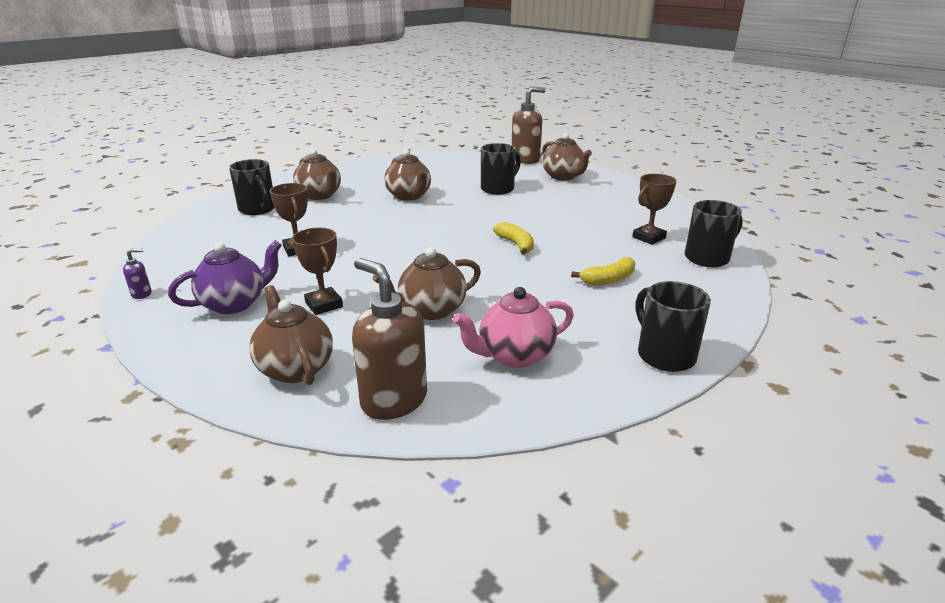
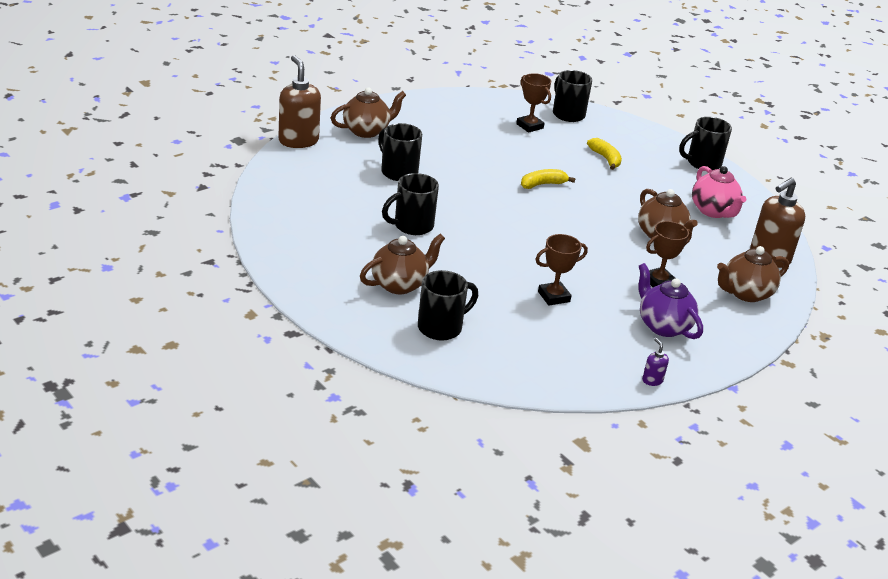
camera: 90 degrees left, 5 degrees up
brown teapot [384,149,431,201] -> black mug [382,173,439,235]

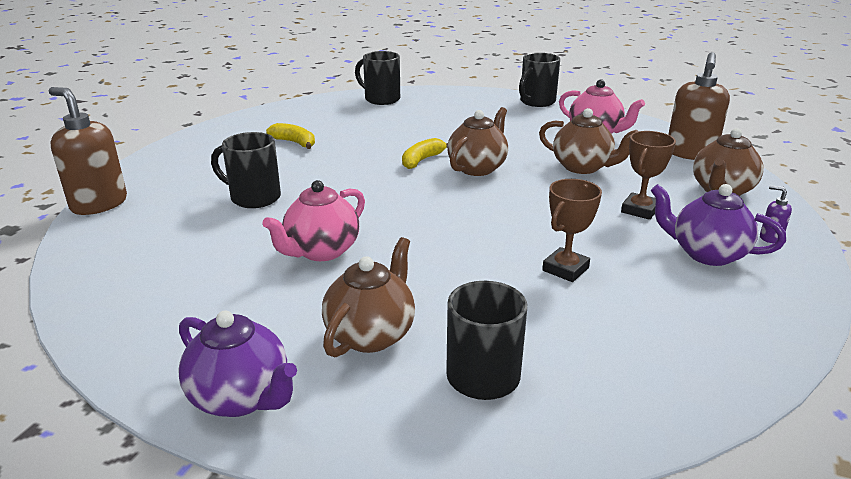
camera: 25 degrees left, 5 degrees down
brown teapot [331,87,406,138] -> brown teapot moved to [447,107,508,176]
black mug [382,173,439,235] -> pink teapot [262,180,365,261]
brown trophy [516,73,551,133] -> none
yellow banana [587,138,622,170] -> yellow banana moved to [266,123,315,149]
purple soap dispenser [642,338,669,386] -> purple soap dispenser moved to [760,185,792,243]
none -> purple teapot [178,310,297,417]

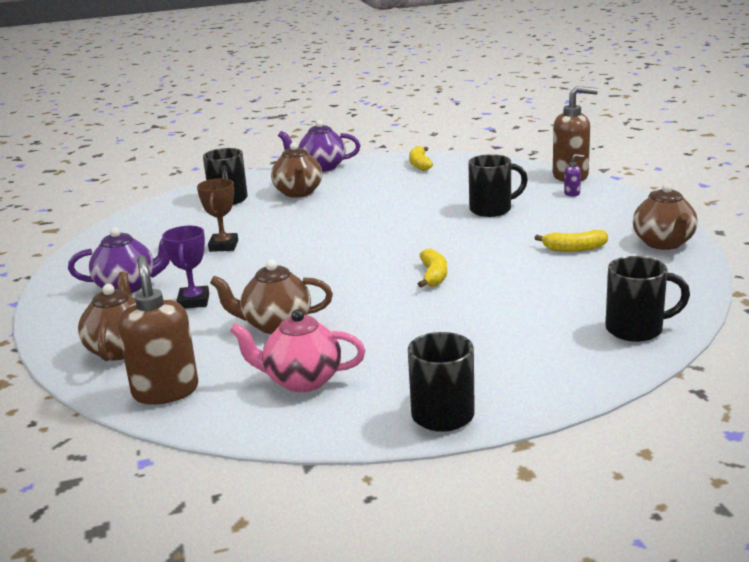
camera: 145 degrees right, 5 degrees down
pink teapot [262,180,365,261] -> none
brown teapot [447,107,508,176] -> brown teapot moved to [633,183,697,250]
brown trophy [621,131,676,220] -> purple trophy [162,226,209,309]
purple soap dispenser [760,185,792,243] -> purple soap dispenser moved to [564,154,584,197]
none -> yellow banana [409,146,433,171]

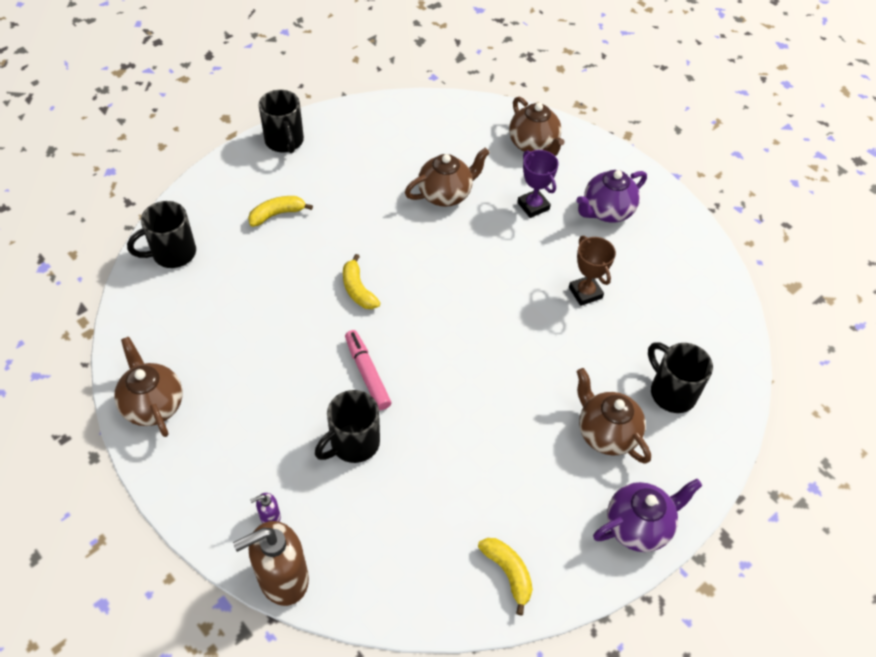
camera: 150 degrees right, 30 degrees up
brown soap dispenser [118,255,198,405] -> none
pink teapot [230,309,366,392] -> none
yellow banana [535,230,608,252] -> yellow banana moved to [248,196,313,227]
none -> pink marker [345,330,391,410]

